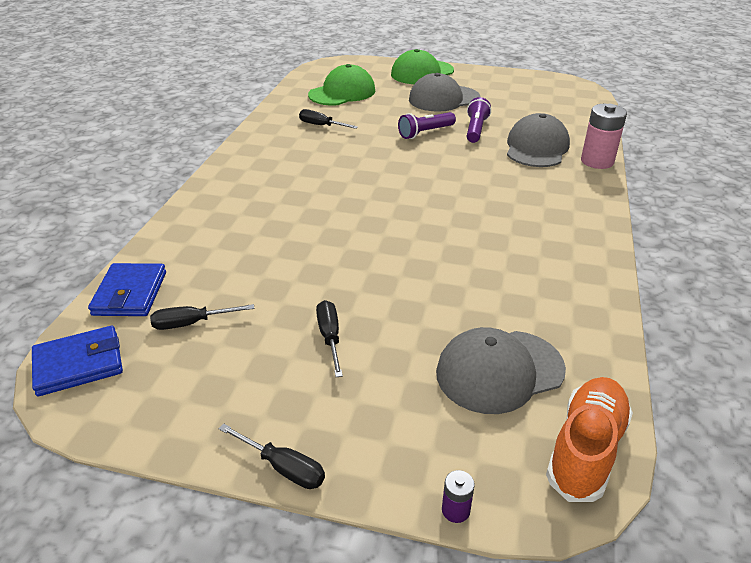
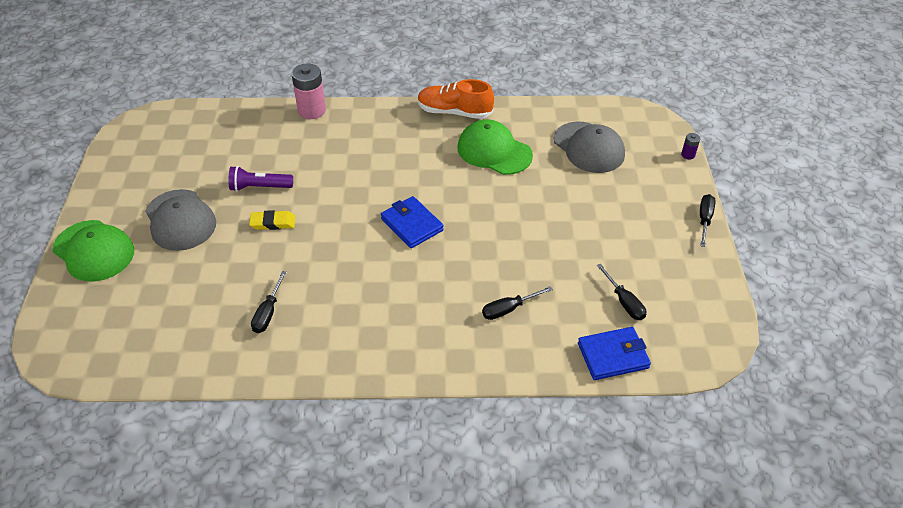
camera: 105 degrees left, 10 degrees up
blue wallet [32,326,123,396] -> blue wallet moved to [381,196,444,248]
green cap [308,64,375,106] -> green cap moved to [457,119,533,175]
black screwdriver [316,300,343,377] -> black screwdriver moved to [482,286,553,320]
purple flashlight [398,112,456,139] -> yellow eraser [249,210,295,230]
grey cap [507,113,570,167] -> none
orange shoe [546,377,633,502] -> orange shoe moved to [417,79,494,119]

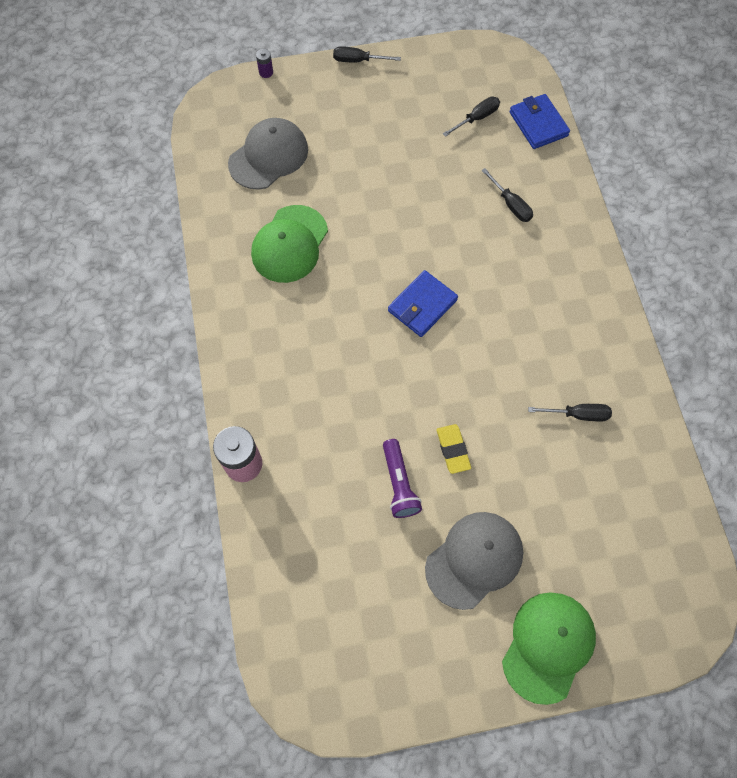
camera: 100 degrees left, 20 degrees up
orange shoe [417,79,494,119] -> none

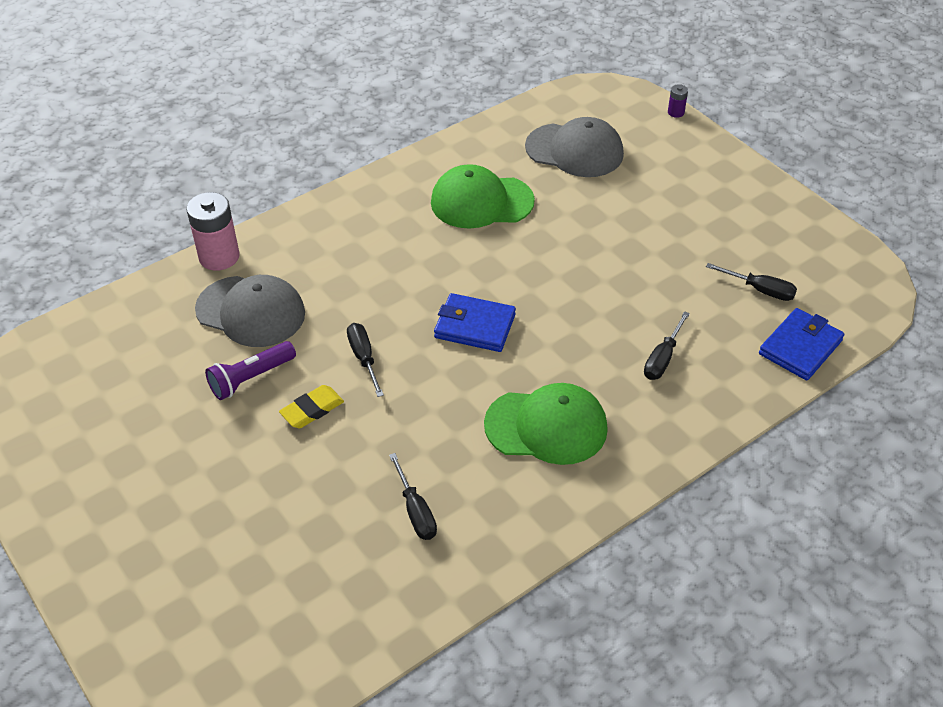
camera: 65 degrees right, 20 degrees down
black screwdriver [333,46,401,62] -> black screwdriver moved to [347,323,384,397]
grey cap [425,512,523,610] -> grey cap moved to [195,275,305,347]
green cap [502,592,596,705] -> green cap moved to [484,383,608,465]

